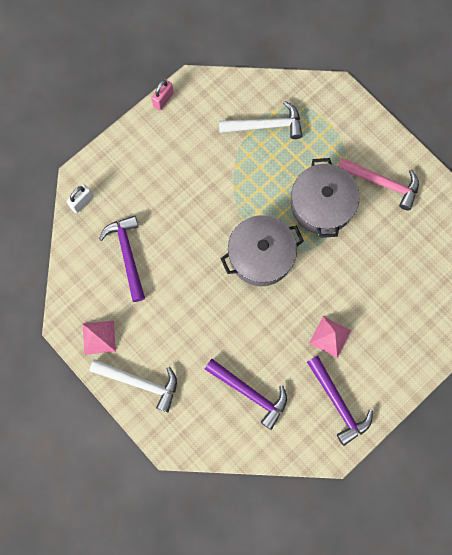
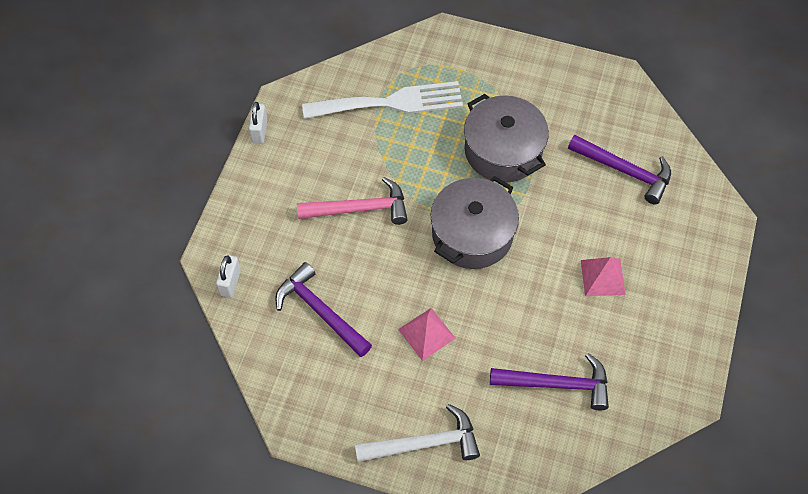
camera: 30 degrees left, 15 degrees down
pink pyramid [83,321,116,355] -> pink pyramid moved to [398,308,456,361]
pink padlock [151,79,174,110] -> white padlock [249,102,268,144]
white hammer [219,101,302,139] -> white fork [302,81,463,119]
purple hammer [307,356,373,446] -> purple hammer moved to [568,135,671,204]
pink hammer [338,158,419,211] -> pink hammer moved to [297,177,408,225]

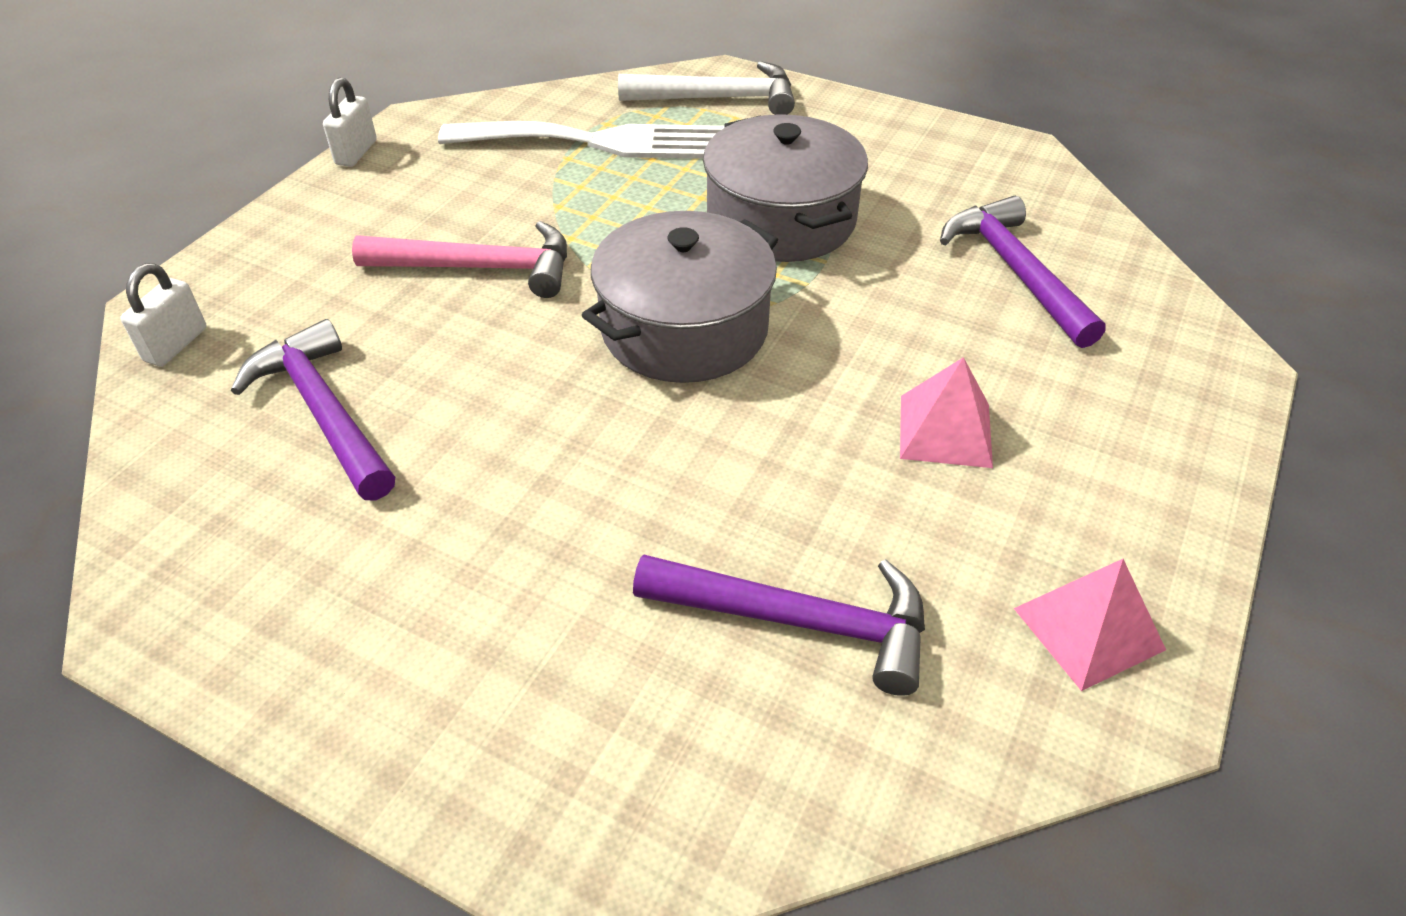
camera: 10 degrees right, 15 degrees down
white hammer [355,404,480,462] -> white hammer moved to [618,61,795,115]
pink pyramid [398,308,456,361] -> pink pyramid moved to [1014,559,1166,691]
purple hammer [568,135,671,204] -> purple hammer turned 150 degrees counterclockwise [940,196,1106,348]

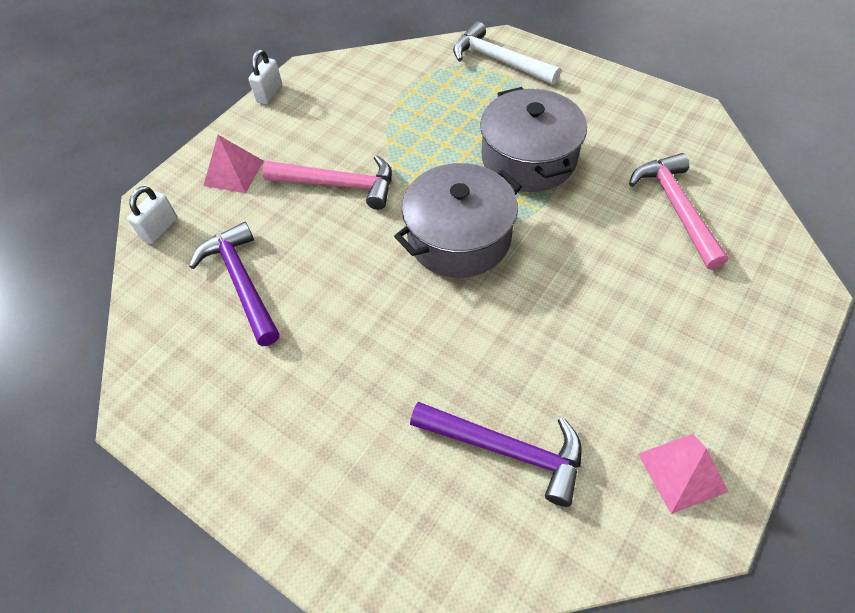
camera: 10 degrees right, 10 degrees up
white fork [438,121,725,159] -> none
white hammer [618,61,795,115] -> white hammer turned 150 degrees counterclockwise [453,21,561,85]
pink pyramid [900,357,993,468] -> pink pyramid moved to [203,135,263,193]
purple hammer [940,196,1106,348] -> pink hammer [629,153,728,270]

